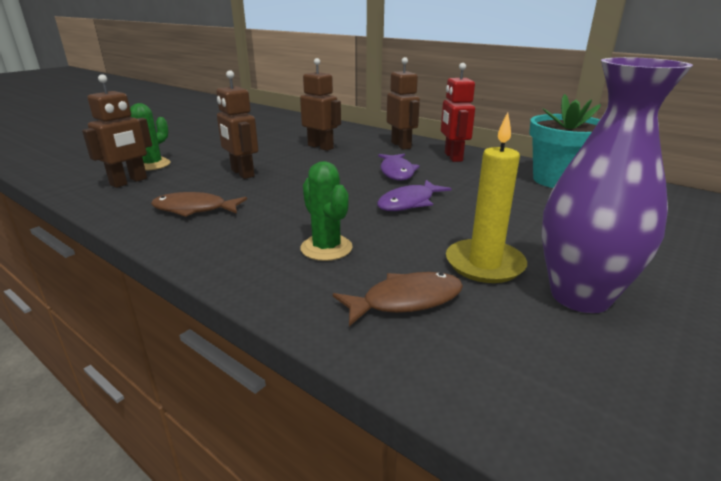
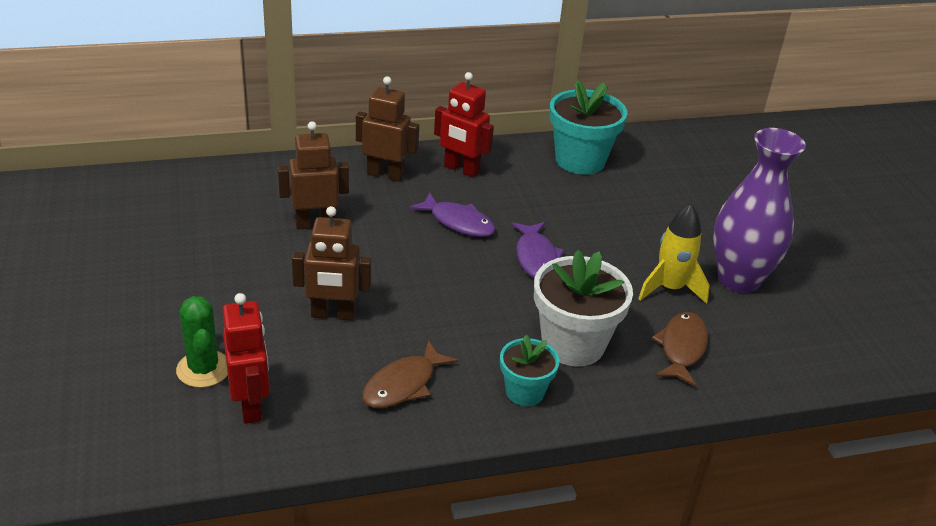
camera: 55 degrees left, 10 degrees up
brown robot [82,74,152,188] -> red robot [222,293,270,424]
green cactus [300,161,353,261] -> white flower pot [534,250,633,367]
yellow candle [446,112,527,283] -> yellow rocket [638,204,710,304]
none -> turquoise flower pot [500,335,560,406]

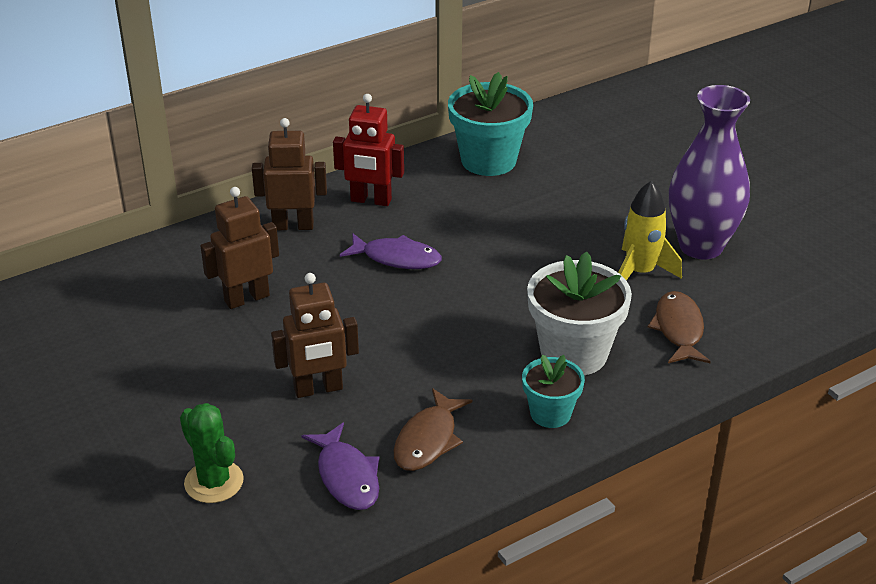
camera: 15 degrees left, 0 degrees up
red robot [222,293,270,424] -> none
purple fish [511,222,564,278] -> purple fish moved to [302,422,379,510]

